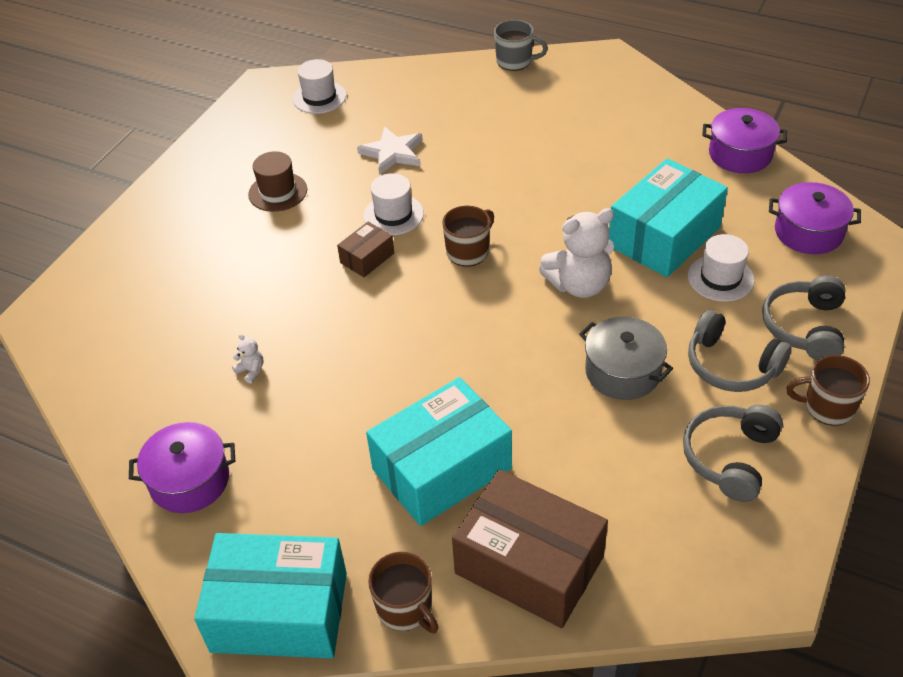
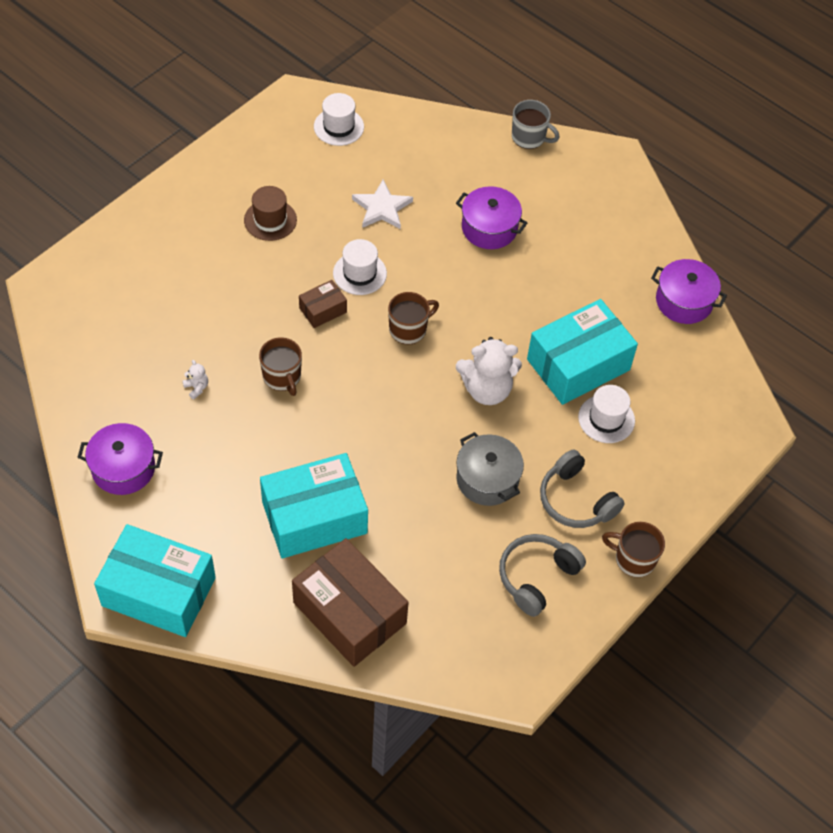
camera: 10 degrees right, 10 degrees up
brown mug [368,552,439,633] -> brown mug moved to [259,337,302,396]
grey headphones [762,275,845,361] -> none
purple pot [769,182,861,254] -> purple pot moved to [456,186,527,249]

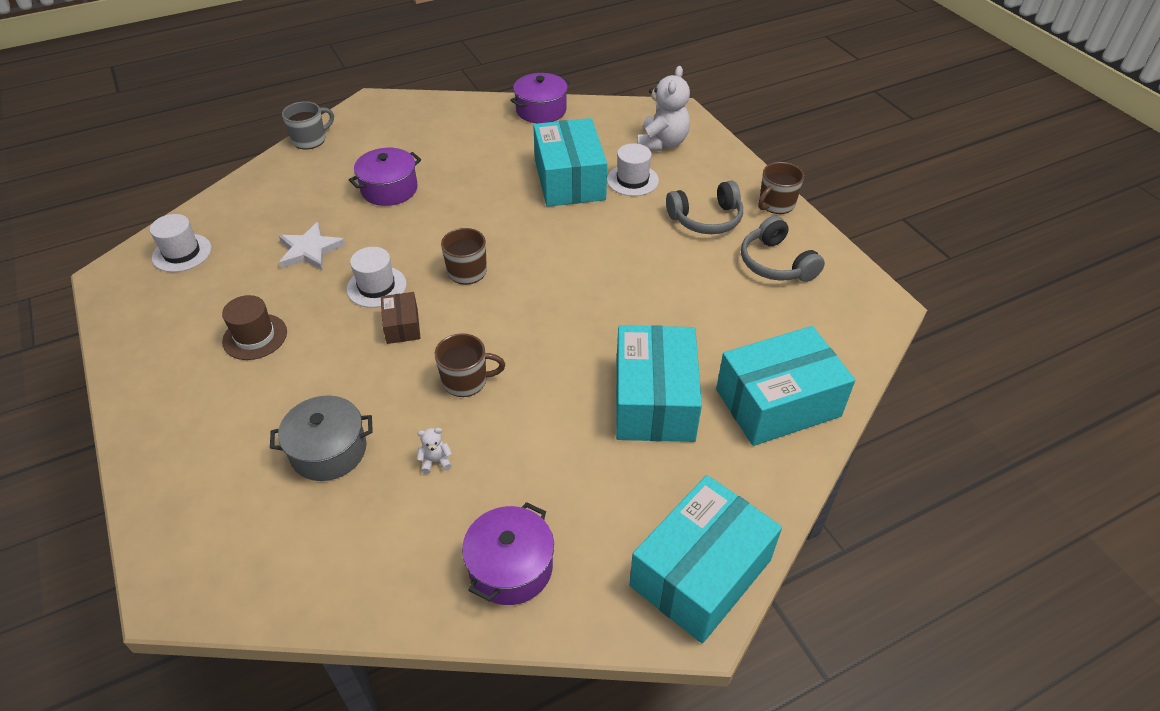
camera: 65 degrees left, 10 degrees down
brown box [292,538,409,667] -> turquoise box [716,326,855,446]
white teddy bear [456,337,522,405] -> white teddy bear moved to [637,66,690,151]
grey pot [456,432,524,506] -> grey pot moved to [270,395,373,481]

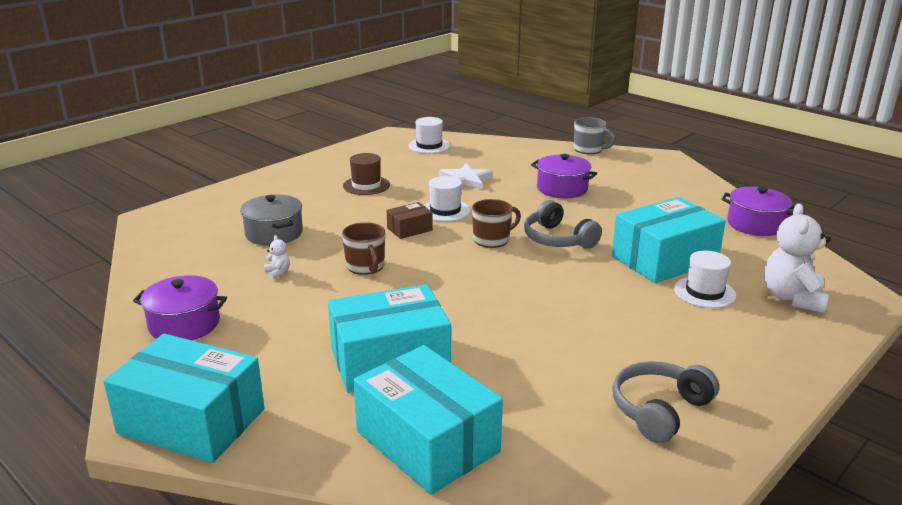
camera: 70 degrees right, 20 degrees down
white teddy bear [637,66,690,151] -> white teddy bear turned 105 degrees clockwise [764,203,830,313]
grey headphones [666,181,743,234] -> grey headphones moved to [524,200,602,249]
brown mug [758,162,804,214] -> none

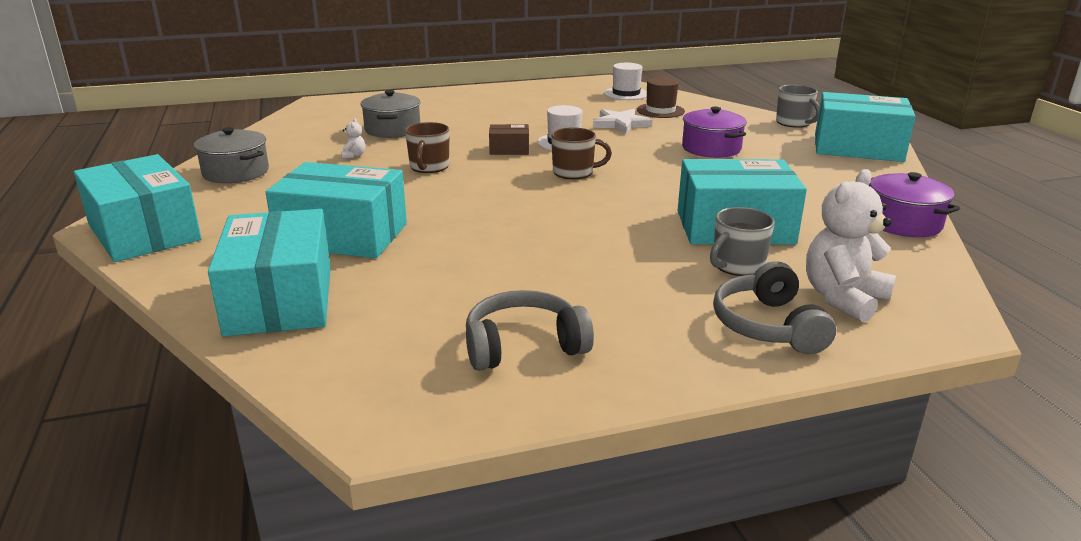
camera: 30 degrees right, 0 degrees up
purple pot [133,275,227,340] -> grey pot [194,127,269,183]
brown hat [343,153,390,195] -> brown hat moved to [637,77,685,118]
grey headphones [524,200,602,249] -> grey headphones moved to [713,261,836,354]
white hat [674,251,737,308] -> grey mug [710,207,775,276]
none -> turquoise box [815,92,916,162]

